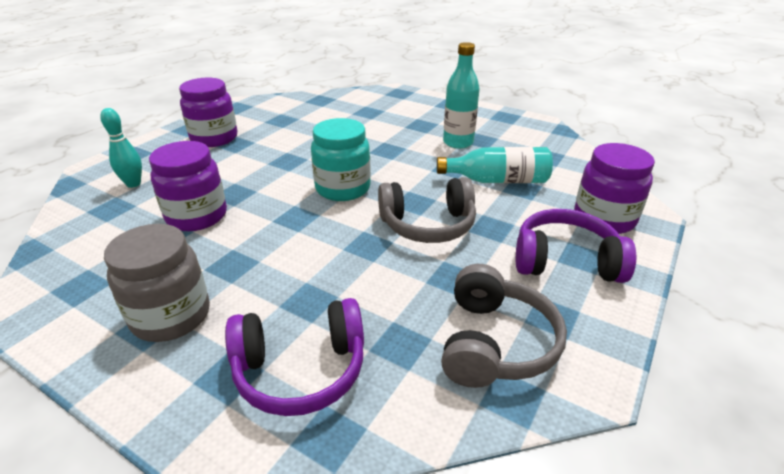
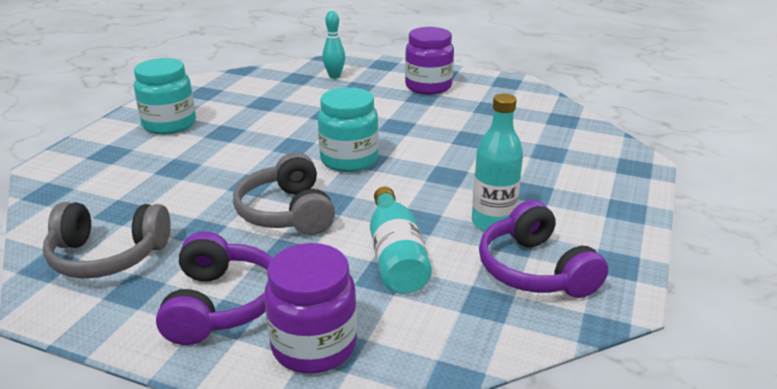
camera: 80 degrees right, 5 degrees down
grey jar [104,224,210,342] -> turquoise jar [134,58,196,135]
purple jar [149,141,227,231] -> none
purple headphones [225,298,364,416] -> purple headphones moved to [479,200,608,298]

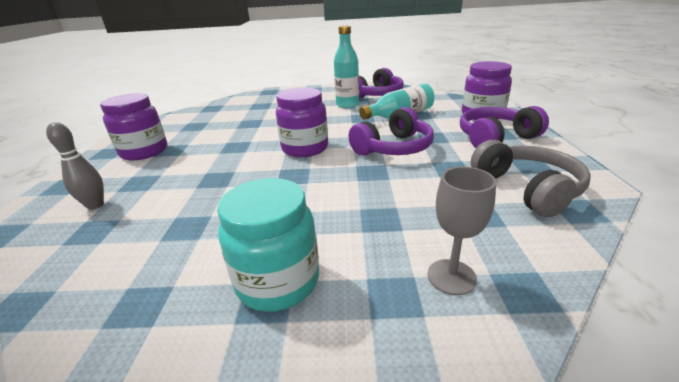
camera: 110 degrees left, 0 degrees up
grey headphones [233,152,335,235] -> purple headphones [348,107,434,156]
turquoise jar [318,87,379,172] -> purple jar [276,87,328,157]
turquoise bowling pin [322,11,345,79] -> grey bowling pin [46,122,104,210]
none -> grey goblet [428,167,496,295]

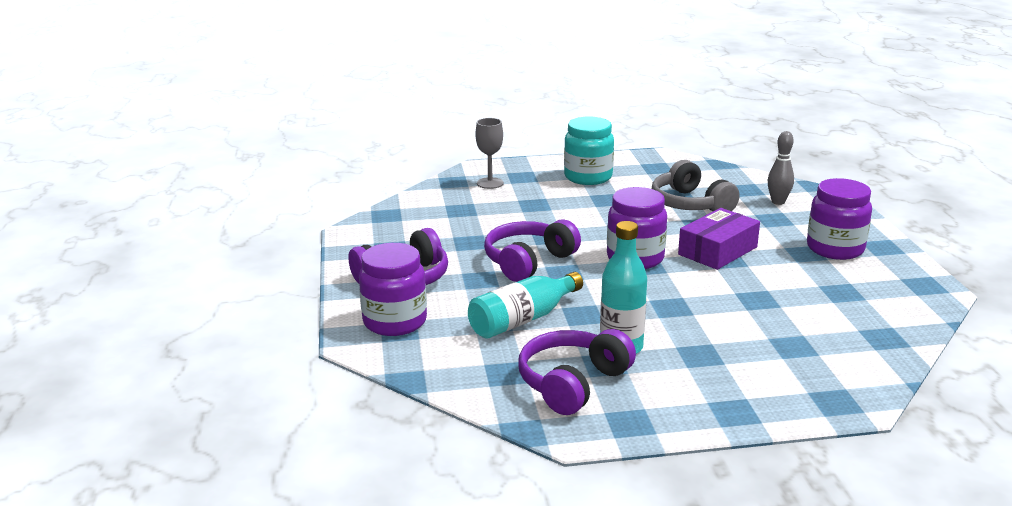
camera: 170 degrees right, 5 degrees down
grey headphones [471,140,591,218] -> grey headphones moved to [652,160,740,211]
none -> purple box [678,208,760,270]

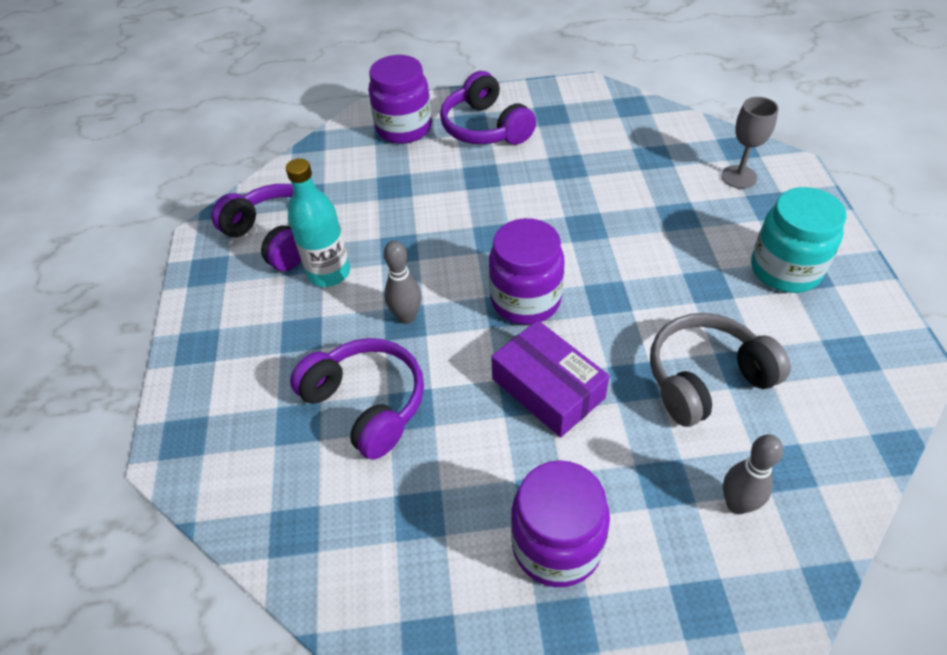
camera: 95 degrees right, 25 degrees up
turquoise bottle [468,272,583,339] -> none
purple headphones [484,219,581,282] -> purple headphones moved to [290,338,424,460]
none -> grey bowling pin [384,241,421,324]

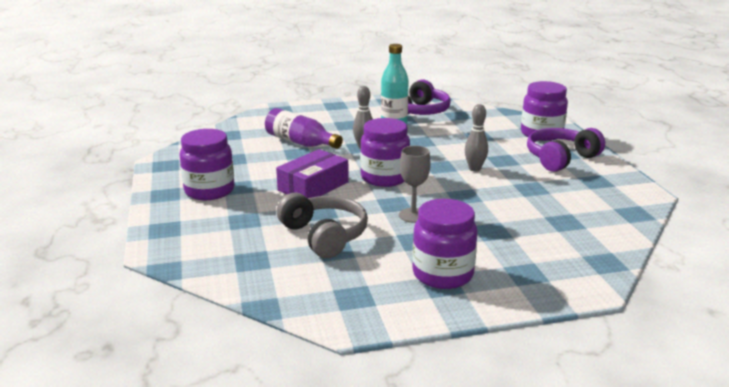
camera: 80 degrees right, 25 degrees down
purple headphones [290,338,424,460] -> purple bottle [265,108,343,149]
grey goblet [721,97,779,189] -> grey goblet moved to [399,146,431,223]
grey bowling pin [723,435,783,514] -> grey bowling pin moved to [465,104,488,172]
turquoise jar [751,187,847,293] -> purple jar [412,199,478,289]

